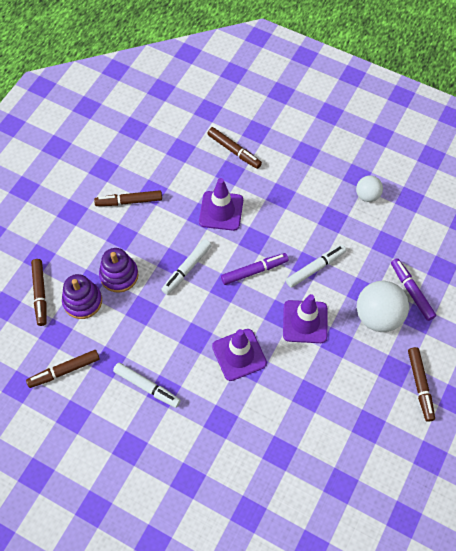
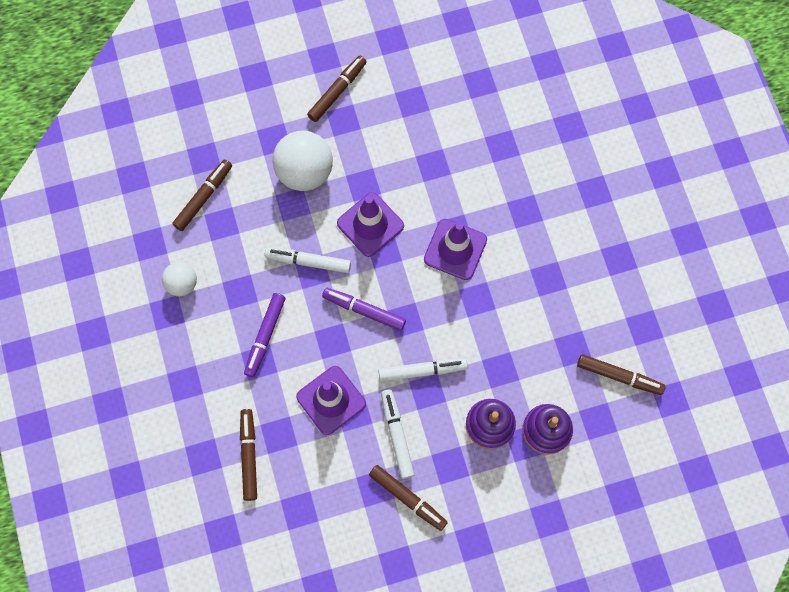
camera: 135 degrees left, 10 degrees up
brown marker [31,259,47,326] -> brown marker moved to [172,159,232,231]
white marker [113,362,181,408] -> white marker moved to [381,389,414,479]
purple marker [391,258,436,321] -> purple marker moved to [244,293,286,377]

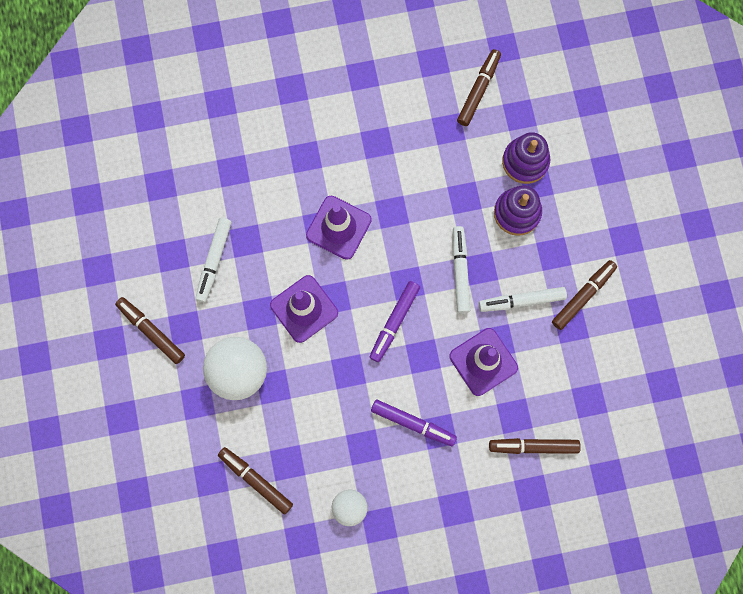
camera: 85 degrees left, 5 degrees up
white marker [265,247,351,273] -> white marker moved to [195,218,232,302]

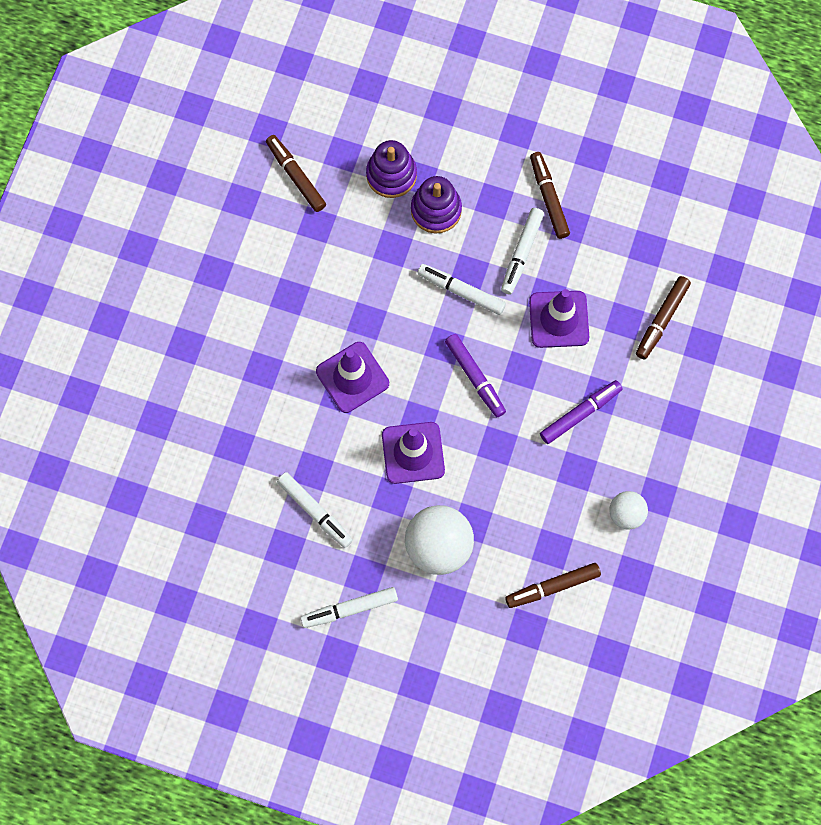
camera: 60 degrees left, 5 degrees down
brown marker [115,297,185,364] -> white marker [300,587,398,628]

